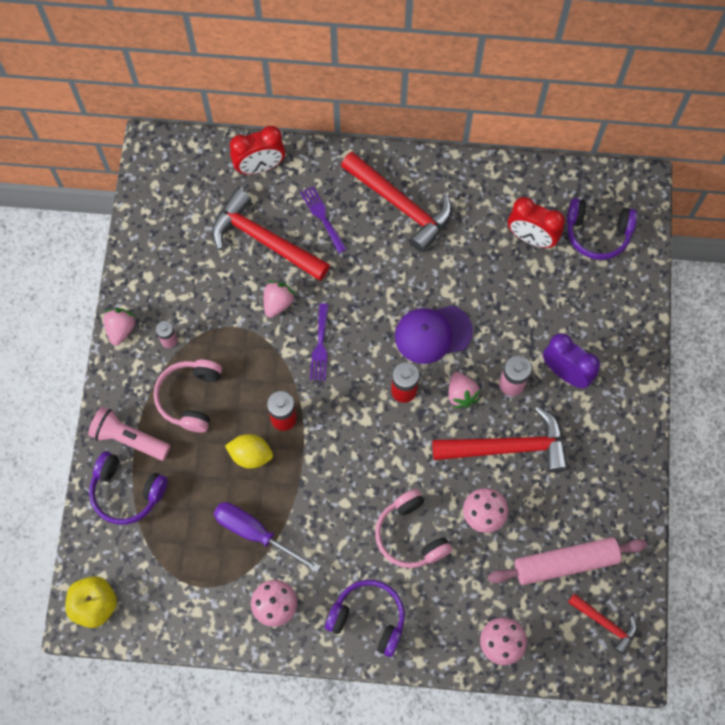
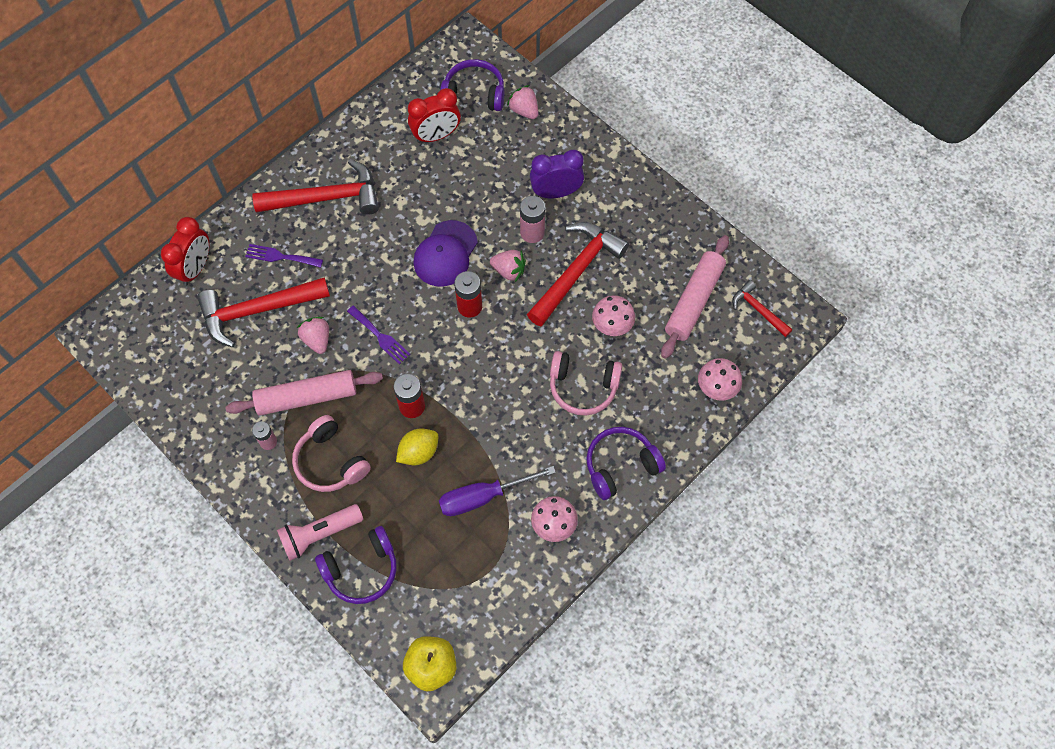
camera: 50 degrees left, 5 degrees down
pink strawberry [103,308,136,346] -> pink strawberry moved to [507,85,538,119]
purple headphones [567,198,637,260] -> purple headphones turned 135 degrees counterclockwise [440,59,504,111]
red hammer [568,593,637,655] -> red hammer turned 120 degrees counterclockwise [732,280,792,337]
none -> pink rolling pin [225,370,383,416]

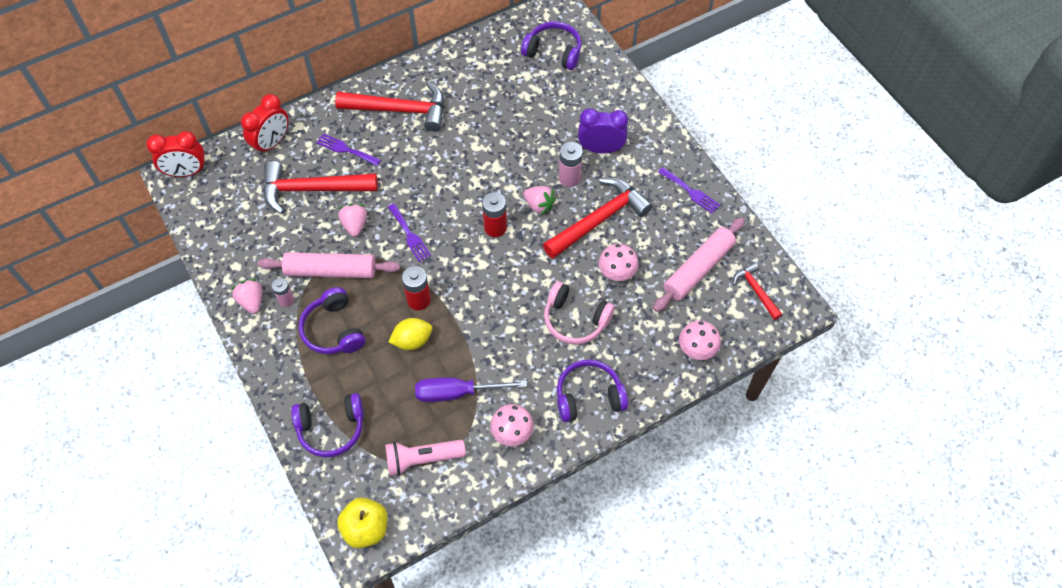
camera: 15 degrees right, 5 degrees down
pink flashlight [277,504,363,561] -> pink flashlight moved to [385,440,466,476]
pink headphones [292,415,371,492] -> purple headphones [298,287,365,354]
red clock [408,88,461,143] -> red clock moved to [146,131,206,177]
purple cap [413,220,478,287] -> none
pink strawberry [507,85,538,119] -> pink strawberry moved to [231,279,262,314]
none -> purple fork [658,167,720,214]

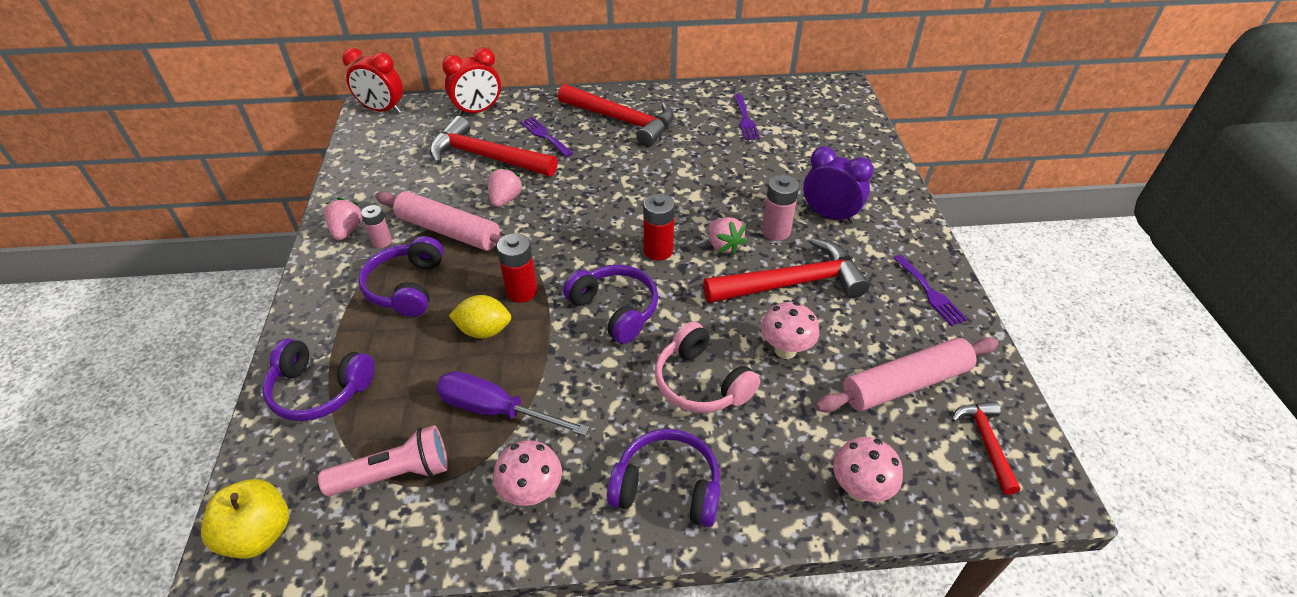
camera: 25 degrees right, 15 degrees down
pink flashlight [385,440,466,476] -> pink flashlight turned 150 degrees clockwise [318,425,448,496]
purple fork [388,204,431,262] -> purple fork moved to [734,94,760,140]
purple headphones [521,21,581,70] -> purple headphones moved to [563,265,658,344]

